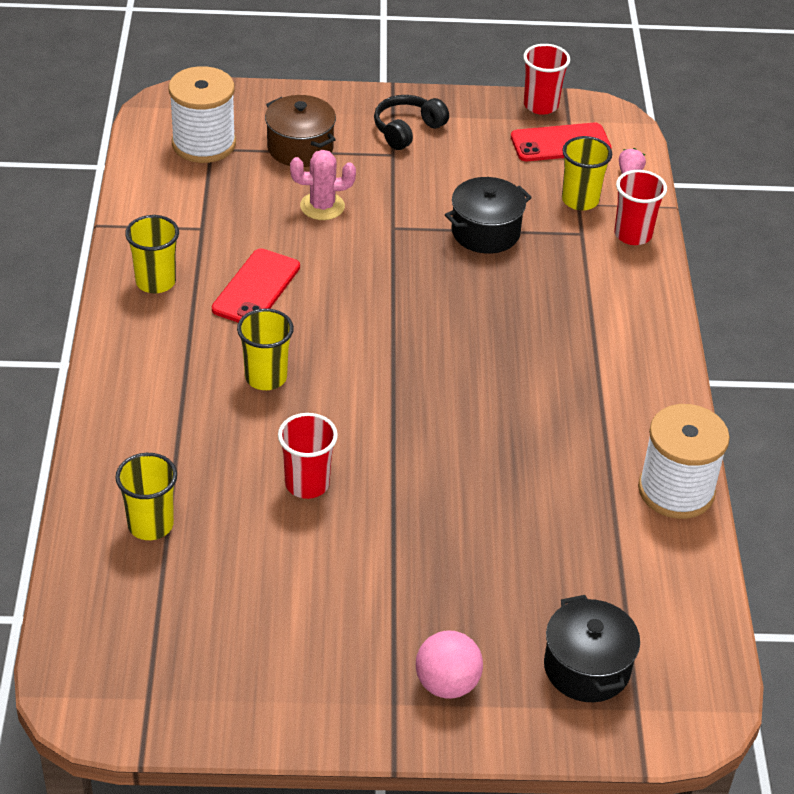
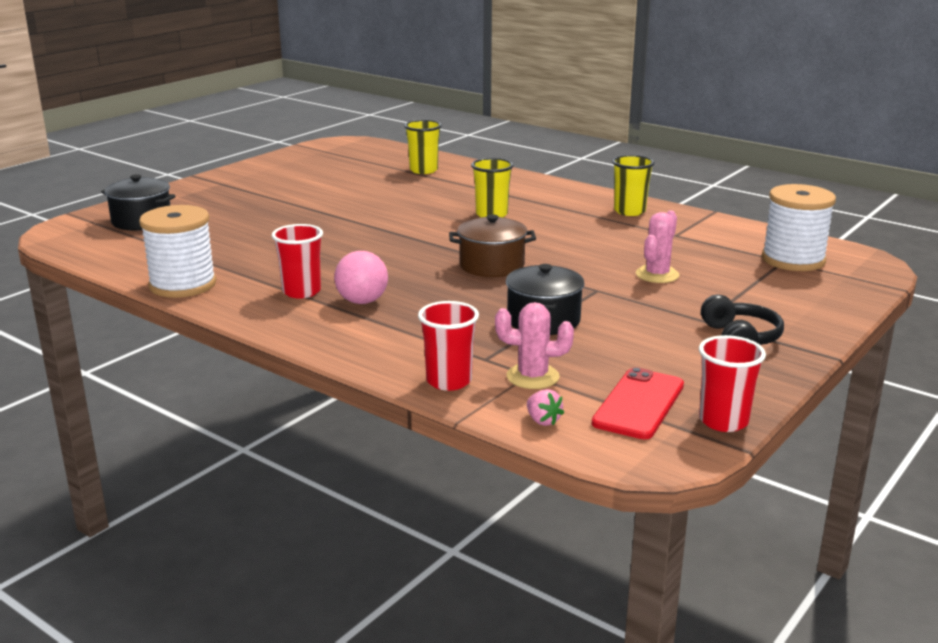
camera: 130 degrees right, 20 degrees down
red phone [212,248,300,323] -> none
brown pot [265,95,336,167] -> brown pot moved to [449,214,536,277]
red cup [278,413,338,499] -> red cup moved to [272,224,323,298]
pink ball [416,631,483,699] -> pink ball moved to [334,251,388,304]
yellow cup [562,136,612,211] -> pink cactus [495,302,574,389]

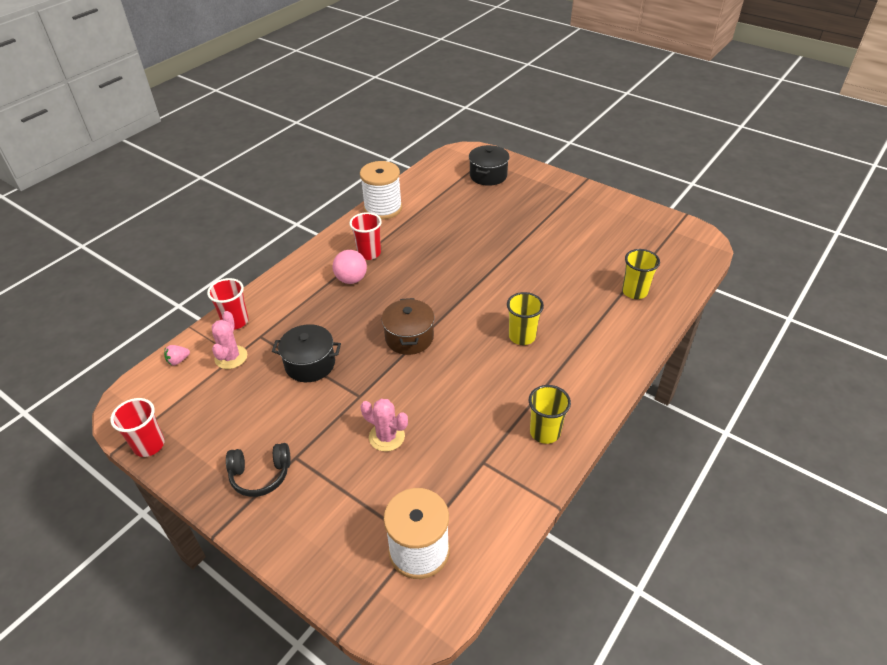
camera: 90 degrees right, 20 degrees up
red phone [592,367,684,439] -> none

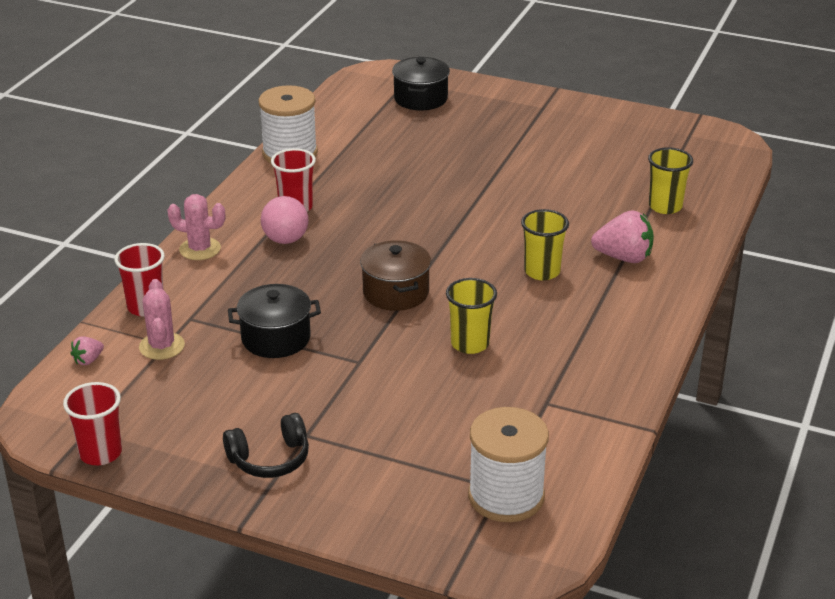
camera: 15 degrees left, 10 degrees down
pink cactus [361,399,408,452] -> pink cactus moved to [167,194,225,260]
yellow cup [529,385,571,444] -> yellow cup moved to [446,278,497,354]
none -> pink strawberry [591,210,654,263]

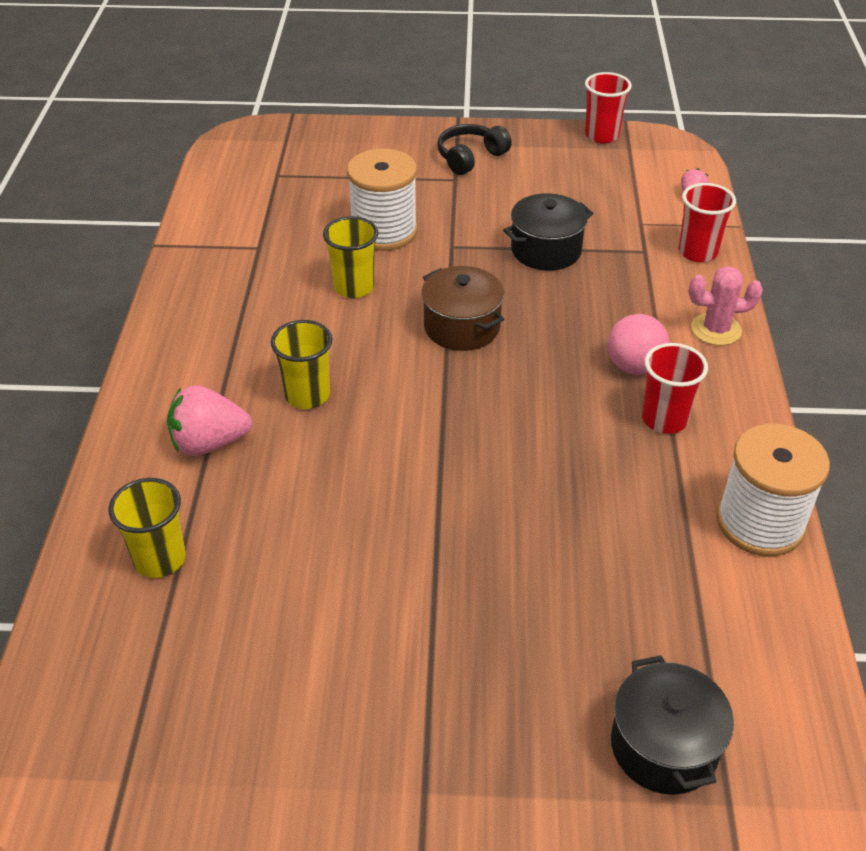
camera: 160 degrees right, 10 degrees up
pink cactus [139,279,185,360] -> none
white spool [468,407,549,522] -> white spool moved to [347,149,417,251]

